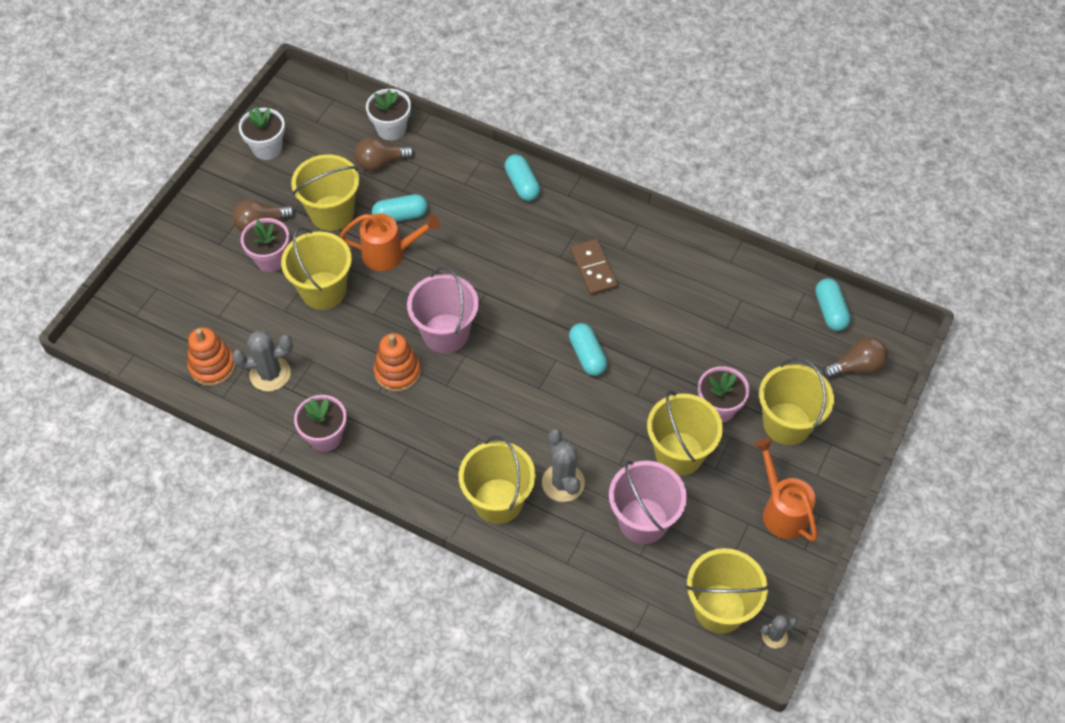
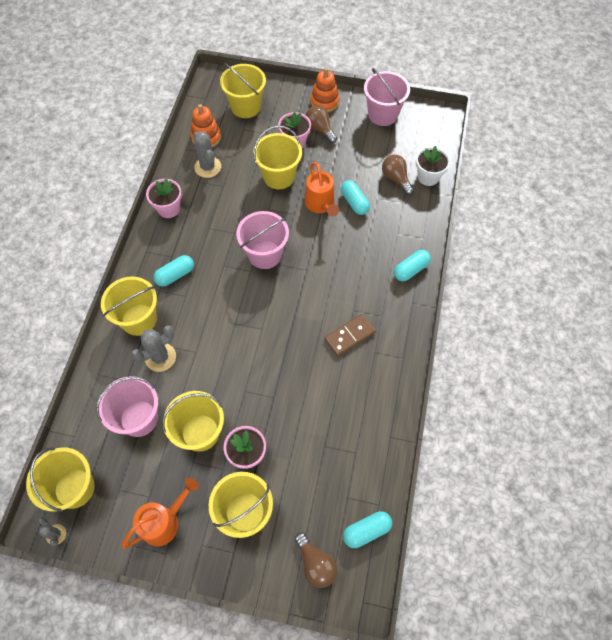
camera: 75 degrees right, 5 degrees up
white flower pot [239,107,285,160] -> pink bucket [364,68,410,126]
yellow bucket [291,154,359,231] -> yellow bucket moved to [220,63,266,118]
orange stacking toy [374,333,421,392] -> orange stacking toy moved to [311,68,340,112]
turquoise capsule [569,323,607,376] -> turquoise capsule moved to [154,255,194,287]

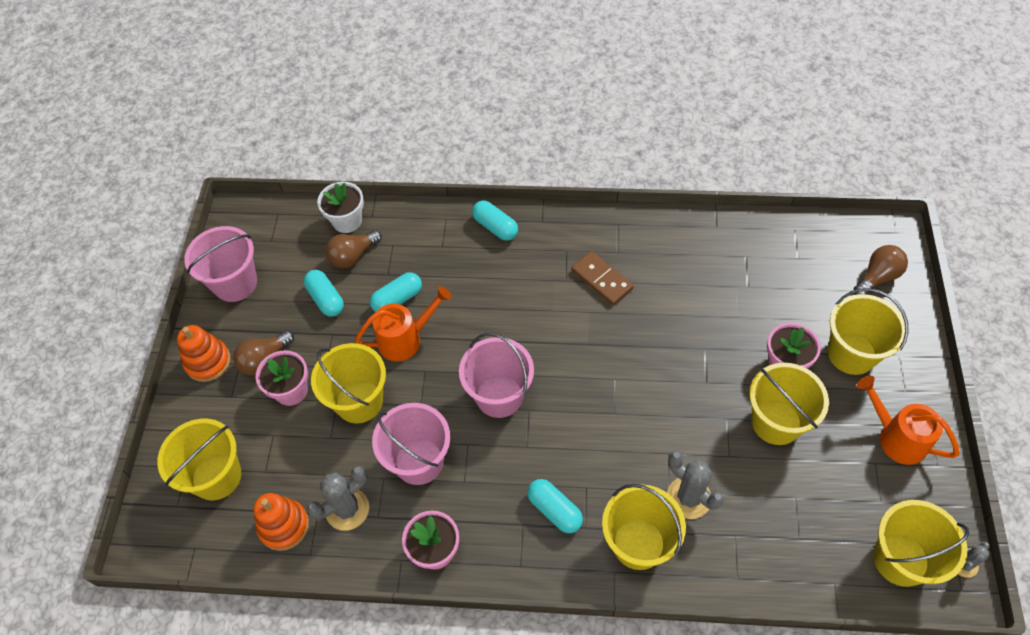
camera: 95 degrees left, 5 degrees down
pink bucket [96,376,158,437] -> pink bucket moved to [372,403,450,485]
turquoise capsule [343,511,392,548] -> turquoise capsule moved to [304,270,344,317]

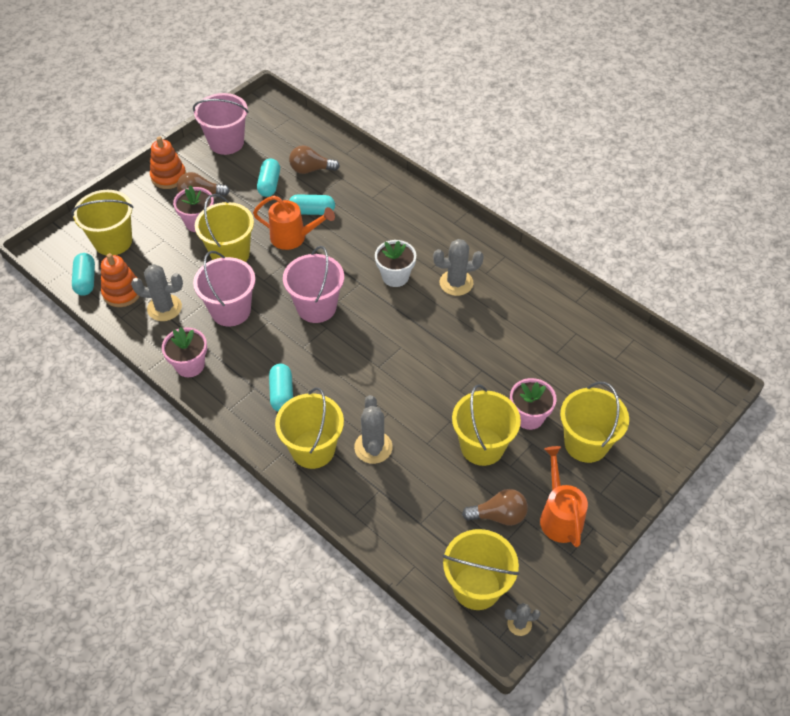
camera: 35 degrees right, 5 degrees down
white flower pot [317,182,364,233] -> white flower pot moved to [375,240,416,287]
turquoise capsule [472,200,518,241] -> turquoise capsule moved to [72,253,95,296]
brown domino [571,251,634,305] -> grey cactus [433,239,484,296]
brown light bulb [854,245,908,295] -> brown light bulb moved to [462,489,528,526]

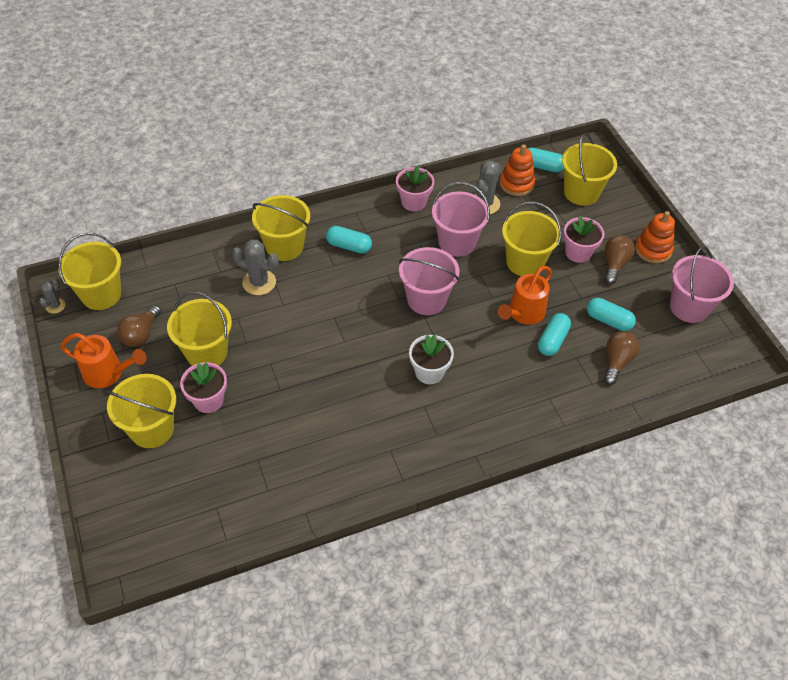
camera: 115 degrees right, 0 degrees up
grey cactus [433,239,484,296] -> none

